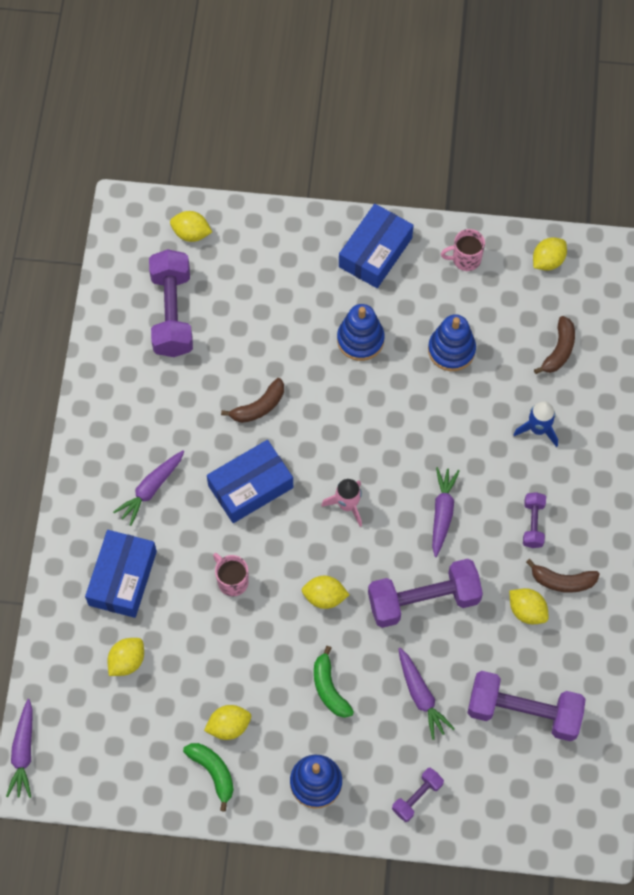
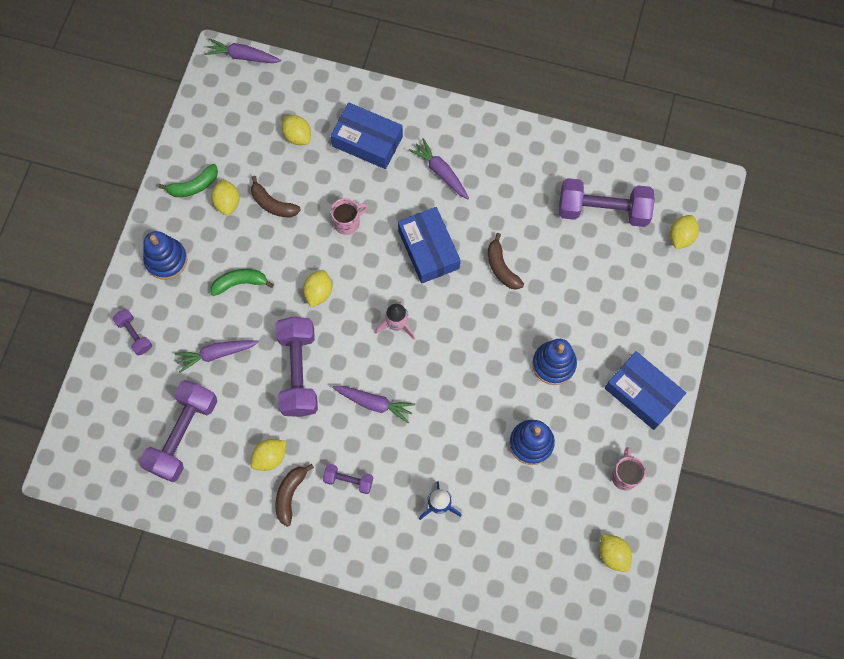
camera: 100 degrees right, 5 degrees up
brown banana [534,316,575,374] -> brown banana moved to [251,176,301,218]

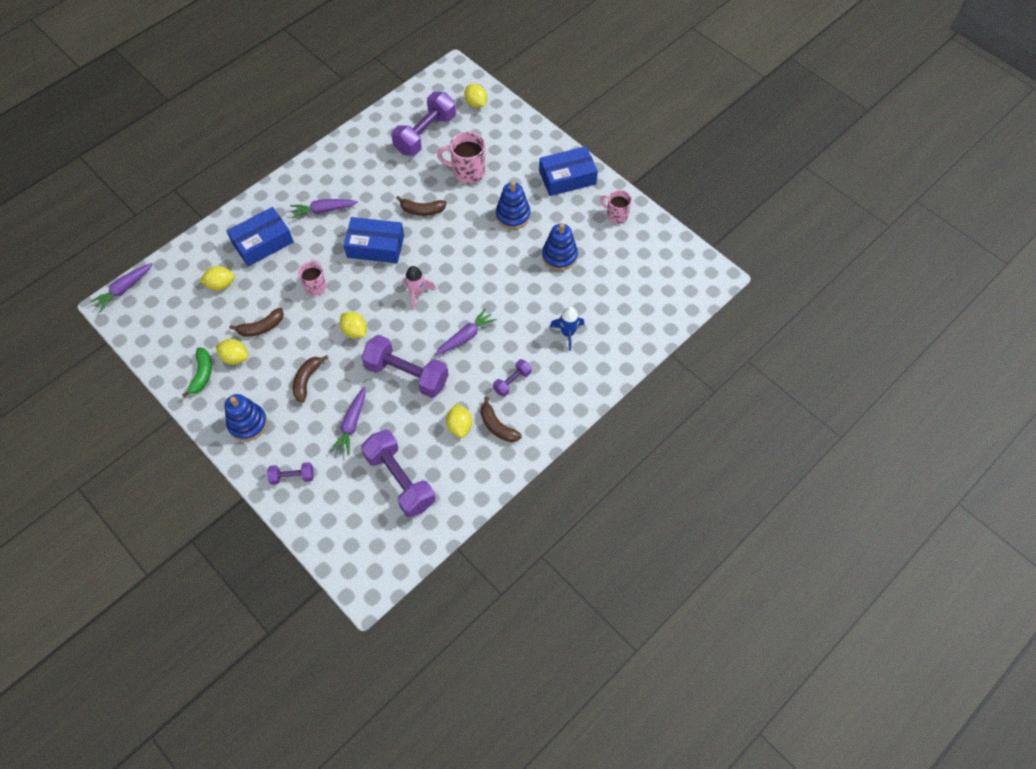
camera: 60 degrees left, 10 degrees down
green banana [211,269,274,296] -> brown banana [293,355,328,403]
yellow lemon [599,534,632,572] -> none
none -> pink mug [437,132,485,183]

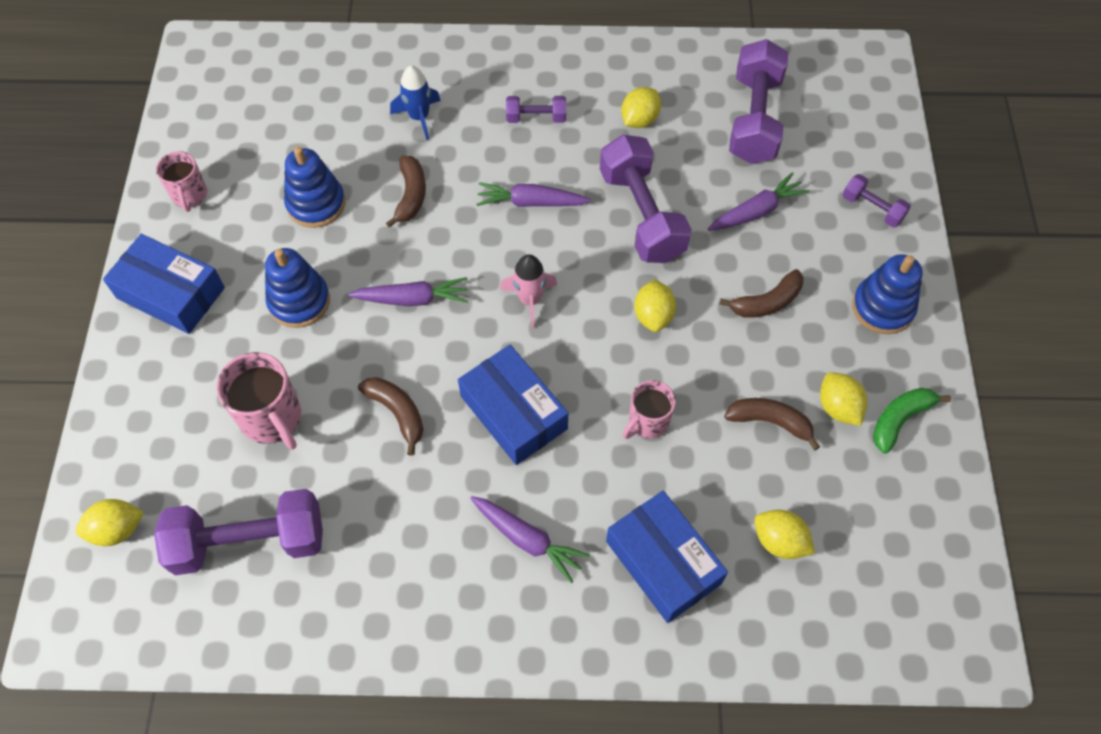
camera: 135 degrees left, 0 degrees up
purple carrot [90,263,152,312] -> purple carrot moved to [348,277,468,306]
blue box [227,207,294,266] -> blue box turned 45 degrees clockwise [606,491,728,623]
yellow lemon [464,84,487,108] -> yellow lemon turned 60 degrees clockwise [76,499,144,546]
brown banana [481,396,522,442] -> brown banana moved to [386,156,426,228]

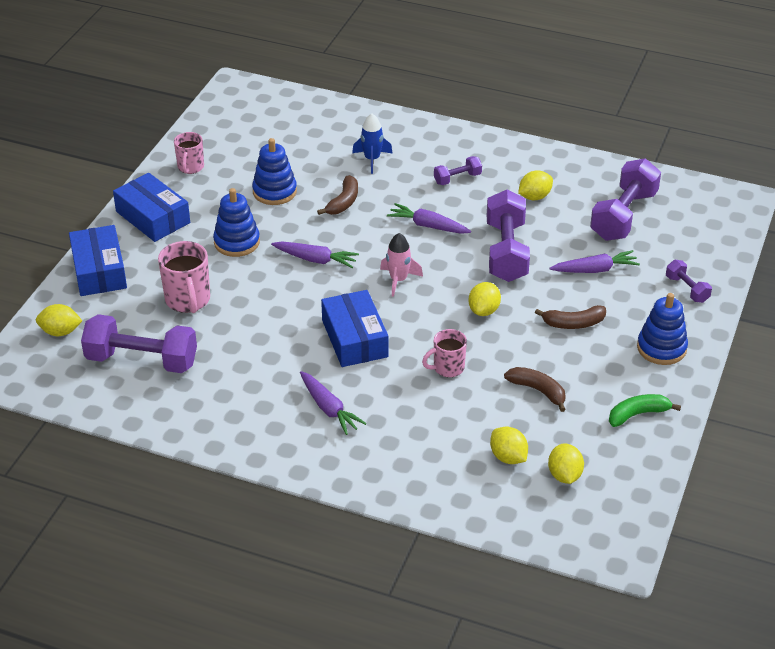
camera: 20 degrees right, 20 degrees down
brown banana [358,377,424,455] -> none
purple dumbbell [506,96,566,123] -> purple dumbbell turned 45 degrees counterclockwise [434,156,482,185]
blue box [606,491,728,623] -> blue box moved to [69,225,127,296]
yellow lemon [820,372,867,426] -> yellow lemon moved to [548,443,584,484]

